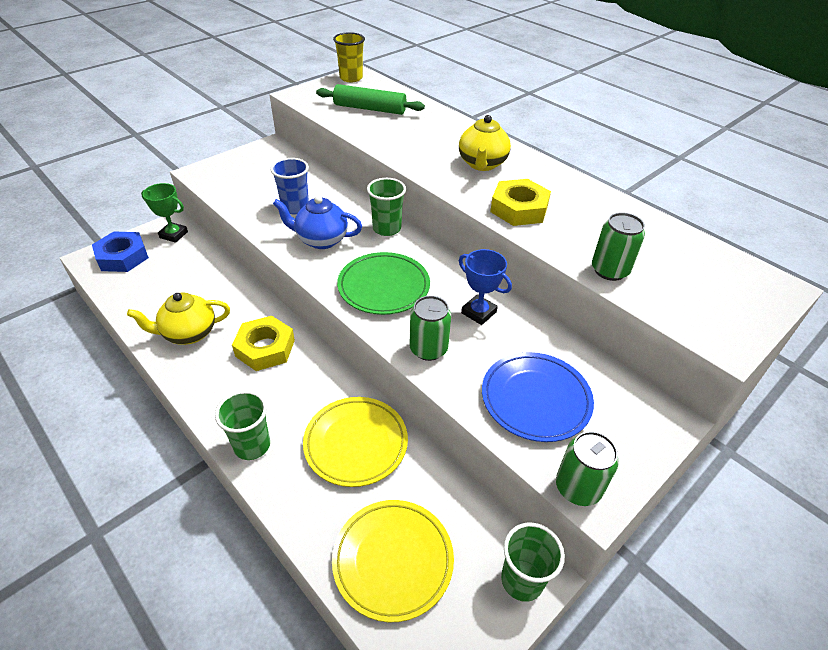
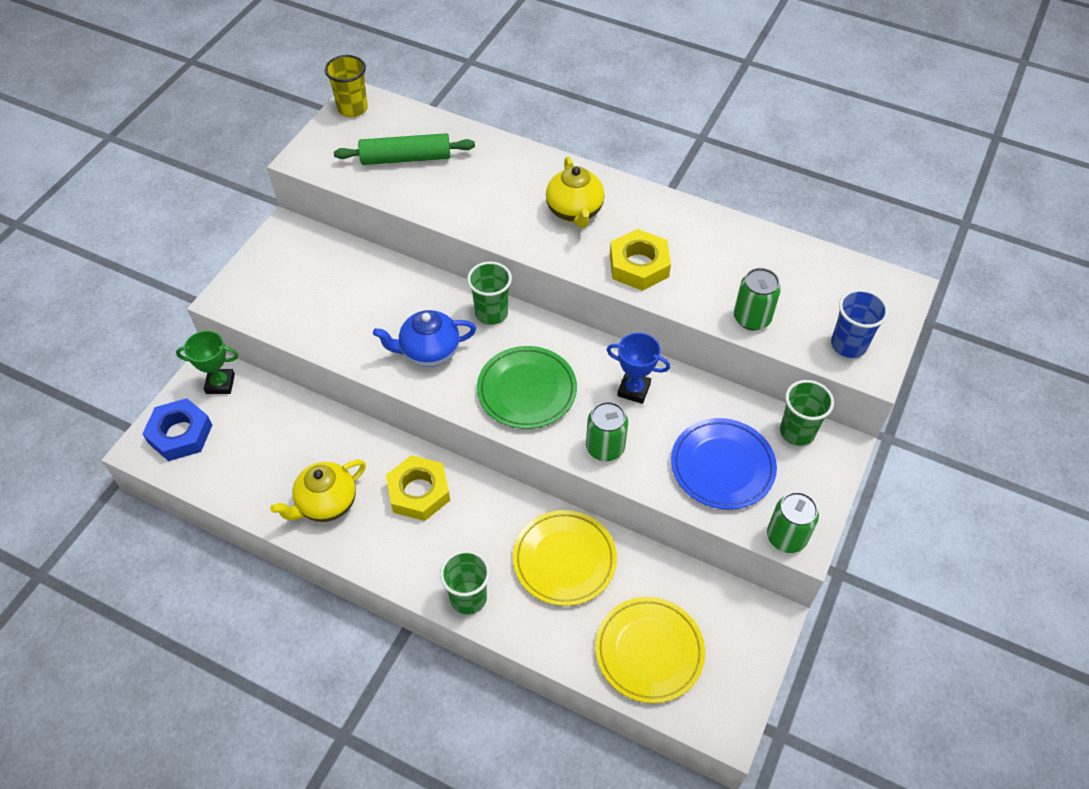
camera: 20 degrees left, 10 degrees up
blue cup [270,158,309,214] -> blue cup moved to [831,289,889,358]
green cup [501,523,565,602] -> green cup moved to [780,380,834,446]

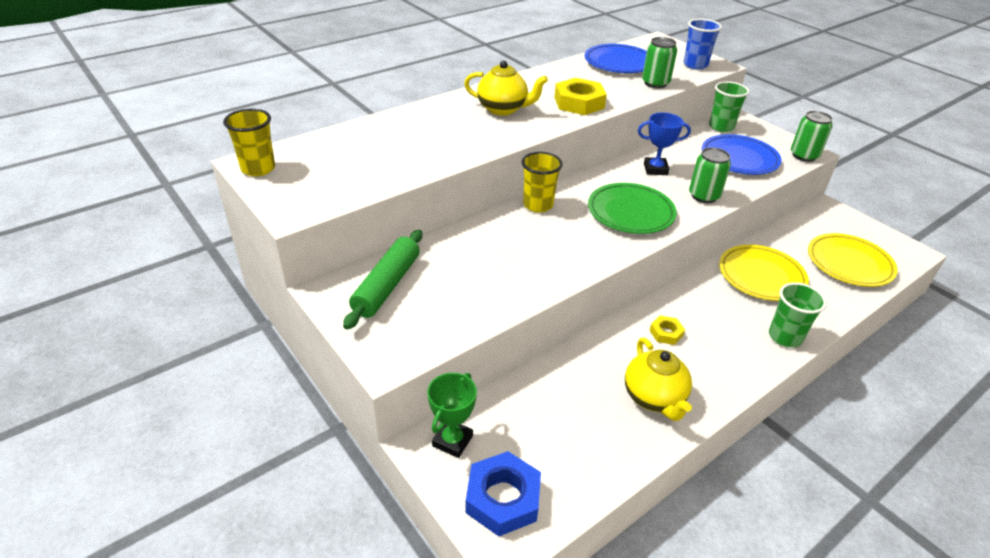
camera: 65 degrees left, 15 degrees down
green rolling pin [334,133,475,165] -> green rolling pin moved to [343,230,422,330]
blue teapot [373,310,476,367] -> none
yellow nut [386,455,450,521] -> yellow nut [649,316,685,345], size x0.53
green cup [467,262,512,325] -> yellow cup [522,152,563,213]
blue trophy [607,333,670,404] -> blue trophy turned 45 degrees clockwise [638,112,691,175]
none -> blue plate [585,44,647,73]

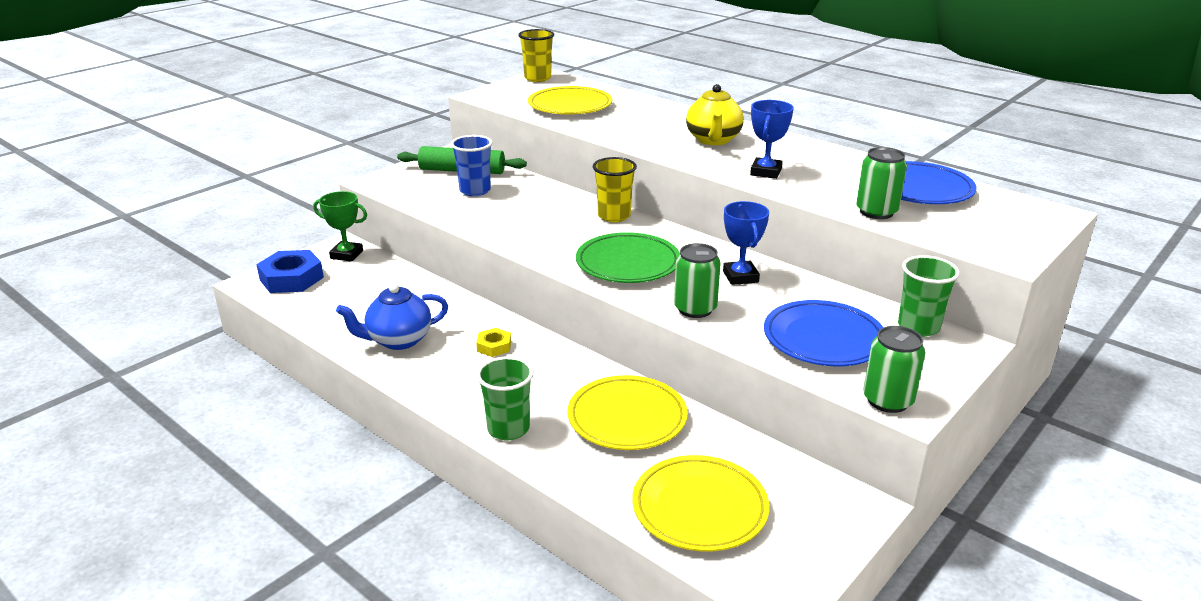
camera: 80 degrees right, 10 degrees down
yellow nut [554,78,607,115] -> blue trophy [750,100,794,179]
yellow teapot [625,338,692,421] -> blue teapot [336,284,448,350]
blue cup [683,19,722,69] -> blue cup moved to [451,135,493,196]
none -> yellow plate [528,86,612,114]

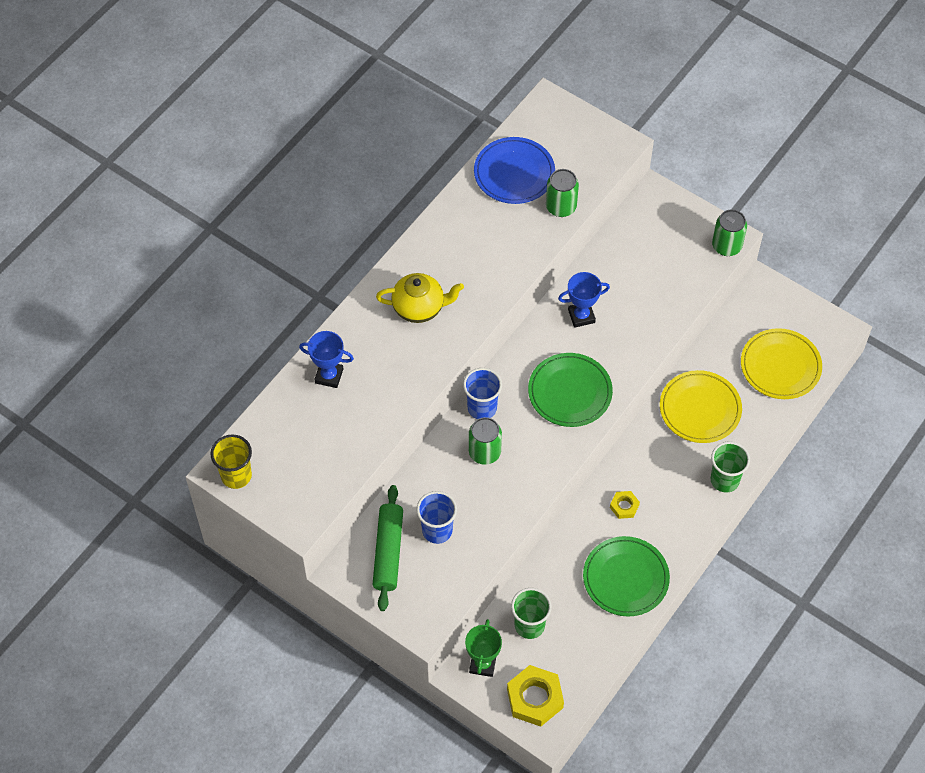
camera: 95 degrees left, 30 degrees up
blue nut [256,250,324,293] -> yellow nut [507,665,564,727]
blue teapot [336,284,448,350] -> green plate [583,536,670,617]
yellow plate [528,86,612,114] -> none
yellow cup [593,157,637,222] -> blue cup [463,368,502,419]
green can [674,243,721,318] -> green can moved to [469,417,502,465]
blue trophy [750,100,794,179] -> blue trophy moved to [299,331,354,388]
blue plate [764,300,884,366] -> none
green cup [898,255,960,337] -> green cup moved to [511,588,552,639]

